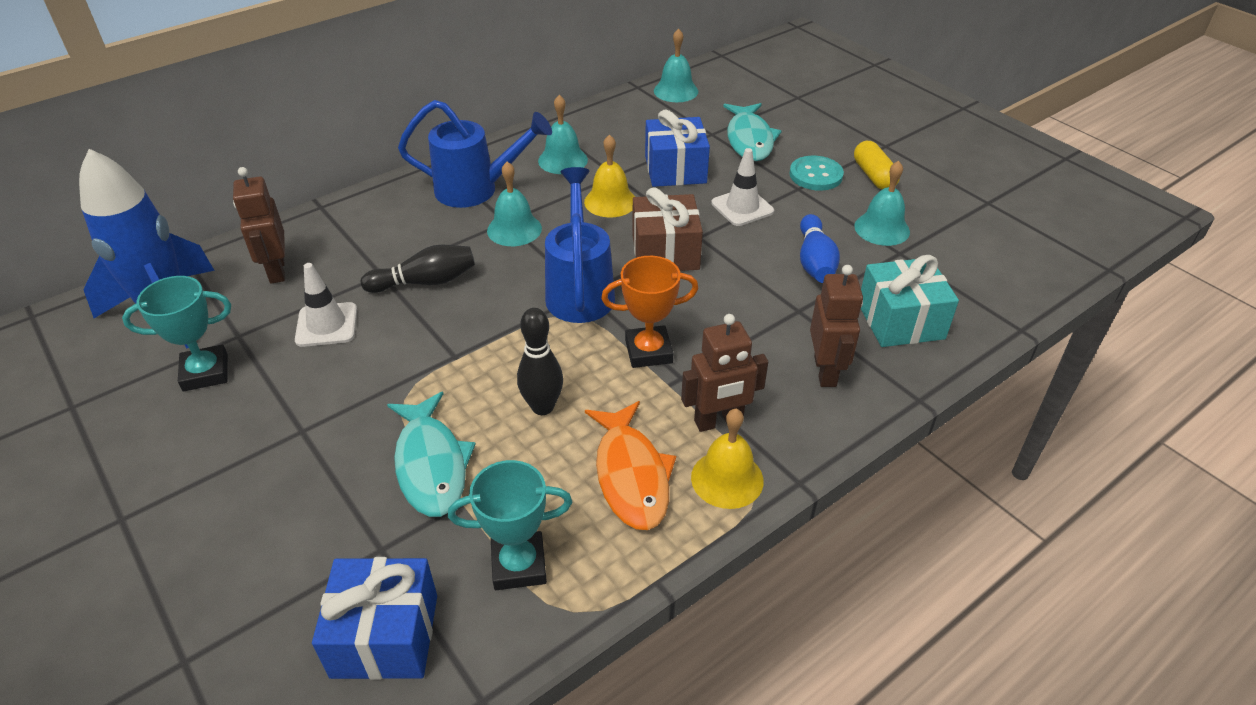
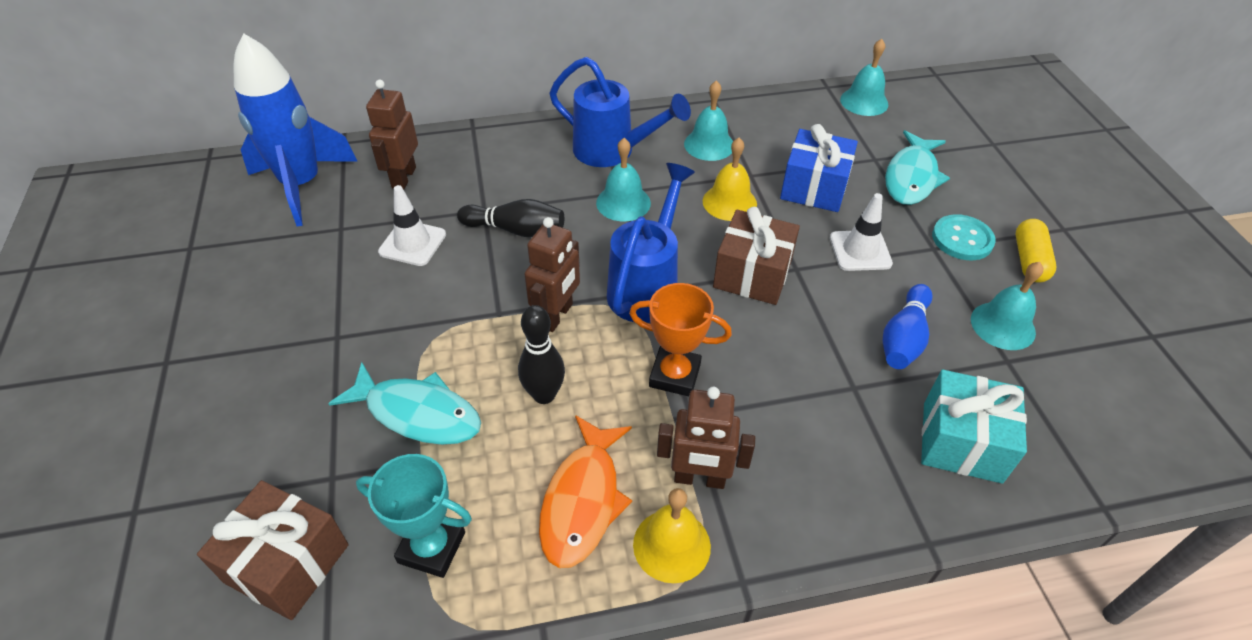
camera: 25 degrees right, 5 degrees up
turquoise trophy [122,276,231,391] -> none
blue gift [312,557,437,680] -> brown gift [197,480,349,620]
turquoise fish [387,391,476,517] -> turquoise fish turned 75 degrees counterclockwise [328,362,481,445]
brown robot [810,265,863,387] -> brown robot moved to [524,217,580,332]

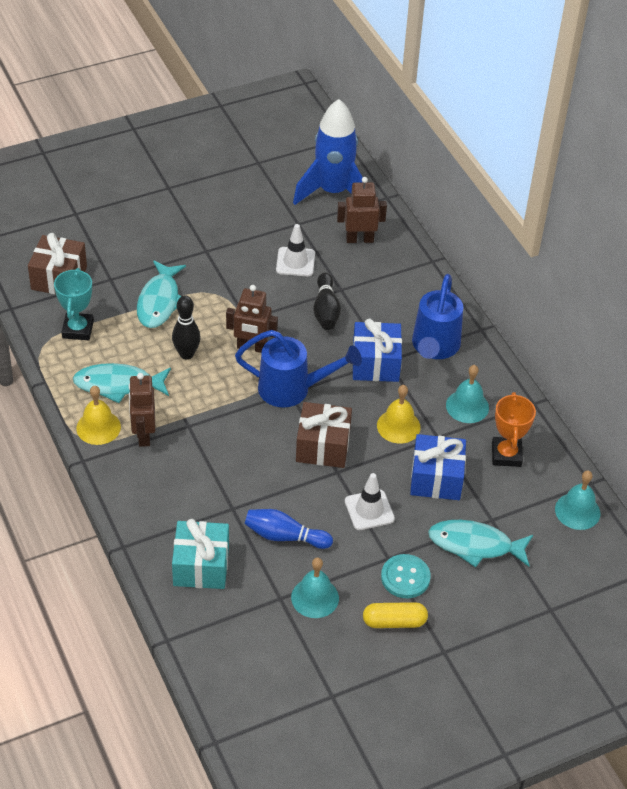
camera: 75 degrees right, 0 degrees up
orange fish [539,415,632,568] -> turquoise fish [73,363,171,403]
turquoise bell [596,138,651,221] -> blue gift [352,319,402,382]
orange trophy [629,283,732,396] -> orange trophy moved to [492,392,536,467]

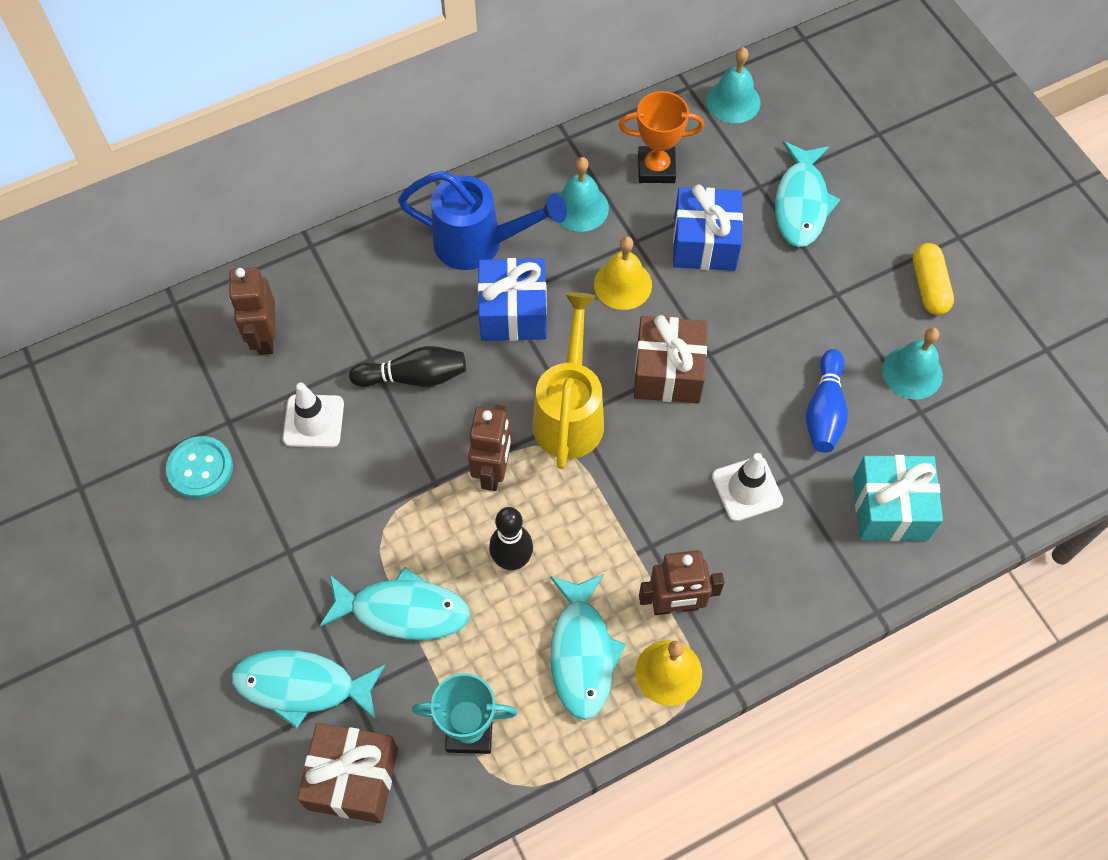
camera: 90 degrees left, 15 degrees up
blue watering can [235,330,362,408] -> yellow watering can [532,292,604,469]
blue rocket [293,99,363,205] -> none
white traffic cone [345,473,395,530] -> white traffic cone moved to [712,453,783,521]
turquoise button [381,554,431,598] -> turquoise button moved to [166,436,233,499]
none -> turquoise fish [231,650,386,729]

